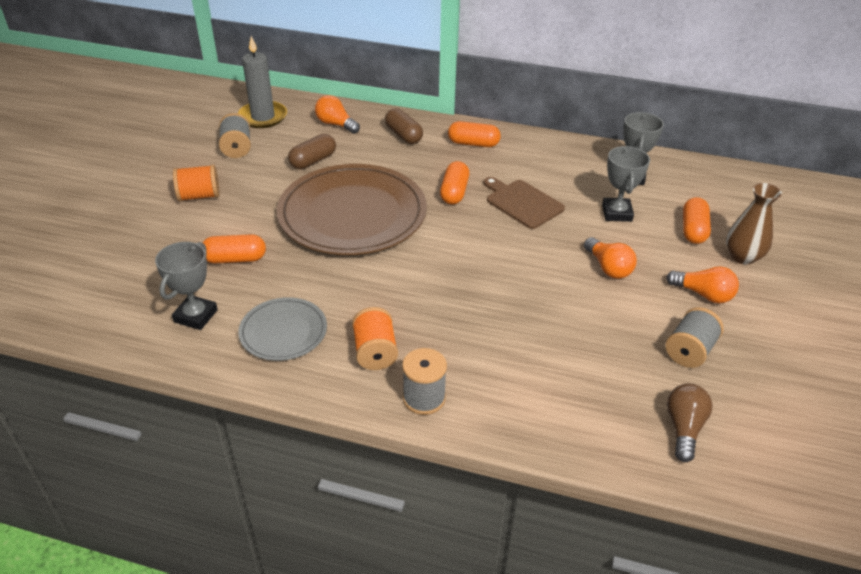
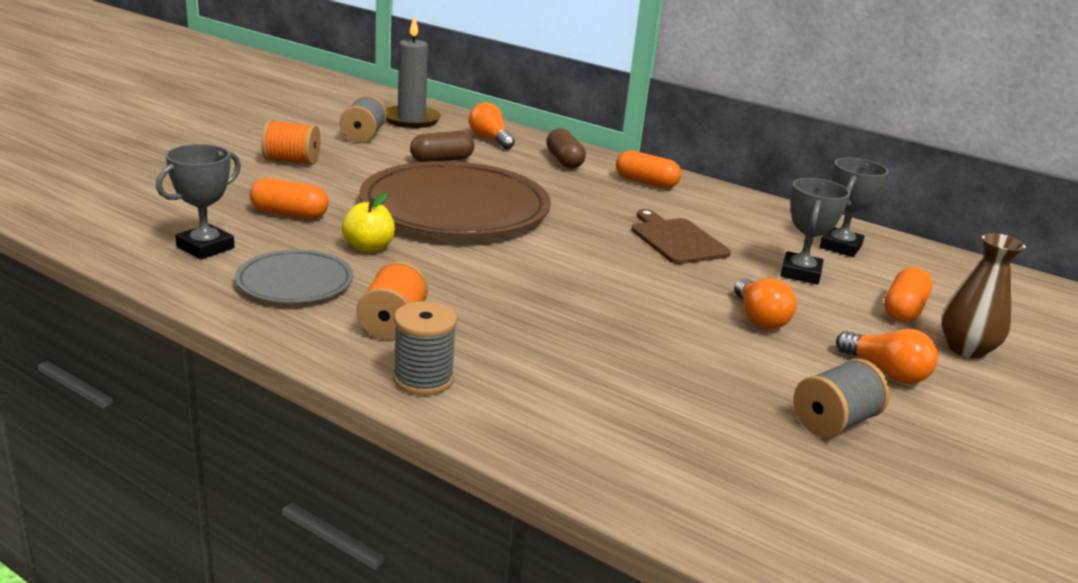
camera: 15 degrees right, 15 degrees down
orange capsule [440,161,469,204] -> none
brown light bulb [667,383,712,462] -> none
none -> yellow apple [342,193,395,253]

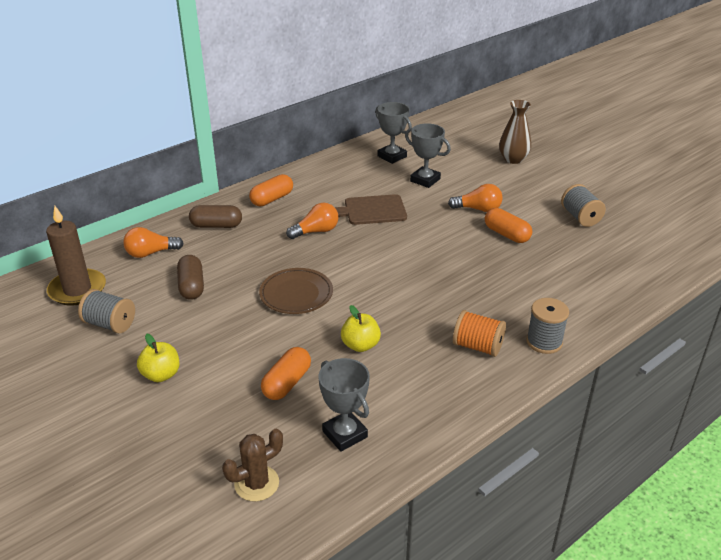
camera: 70 degrees left, 10 degrees up
grey plate [235,250,353,303] -> none
orange spool [261,120,321,165] -> yellow apple [137,334,179,382]
brown plate [359,161,551,236] -> brown plate [259,268,333,314], size x0.50
grey candle [386,15,441,128] -> brown candle [46,205,106,306]
orange light bulb [836,329,938,384] -> orange light bulb moved to [286,203,338,239]
orange capsule [884,267,932,322] -> orange capsule moved to [485,208,532,243]
none -> brown cactus [222,429,283,502]

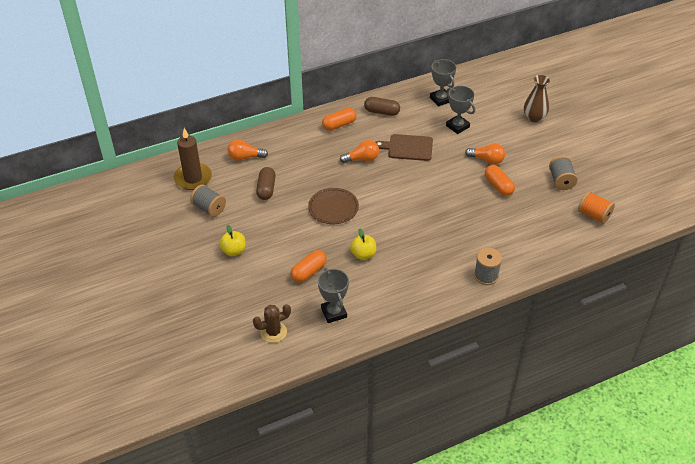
camera: 15 degrees right, 10 degrees up
brown capsule [189,205,242,228] -> brown capsule moved to [364,97,400,116]
orange spool [453,310,506,357] -> orange spool moved to [578,191,615,224]

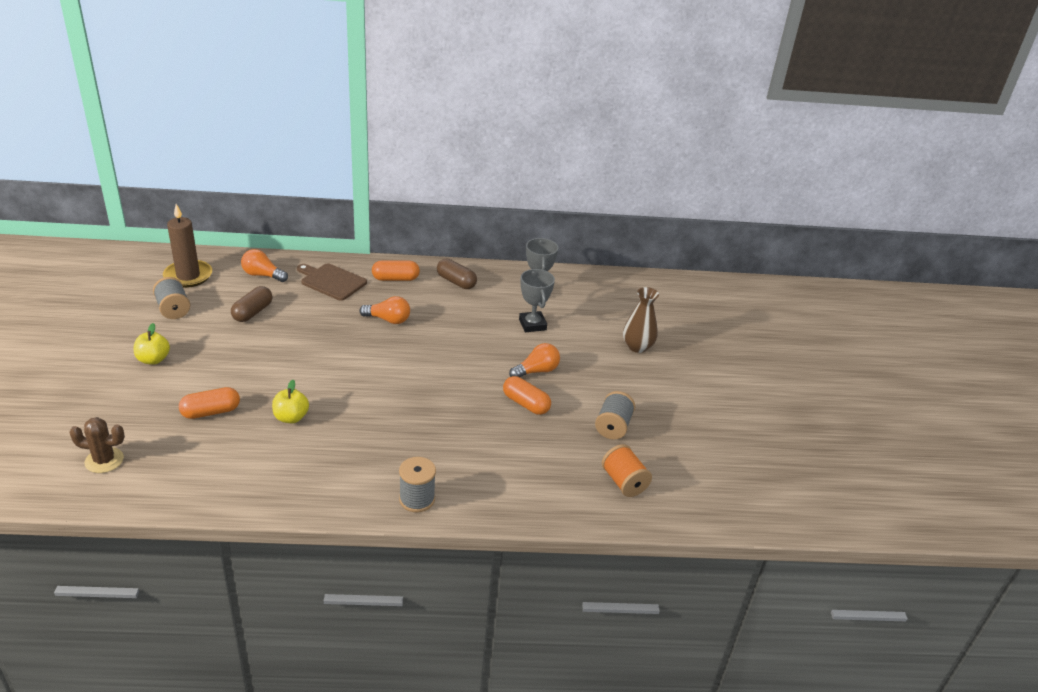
camera: 20 degrees right, 10 degrees down
brown plate [308,188,359,224] -> none
grey trophy [318,268,349,323] -> none
brown cutting board [376,134,433,161] -> brown cutting board moved to [297,264,367,301]
orange light bulb [465,143,505,165] -> orange light bulb turned 75 degrees counterclockwise [509,343,560,377]
orange capsule [485,165,515,196] -> orange capsule turned 45 degrees counterclockwise [503,376,551,415]

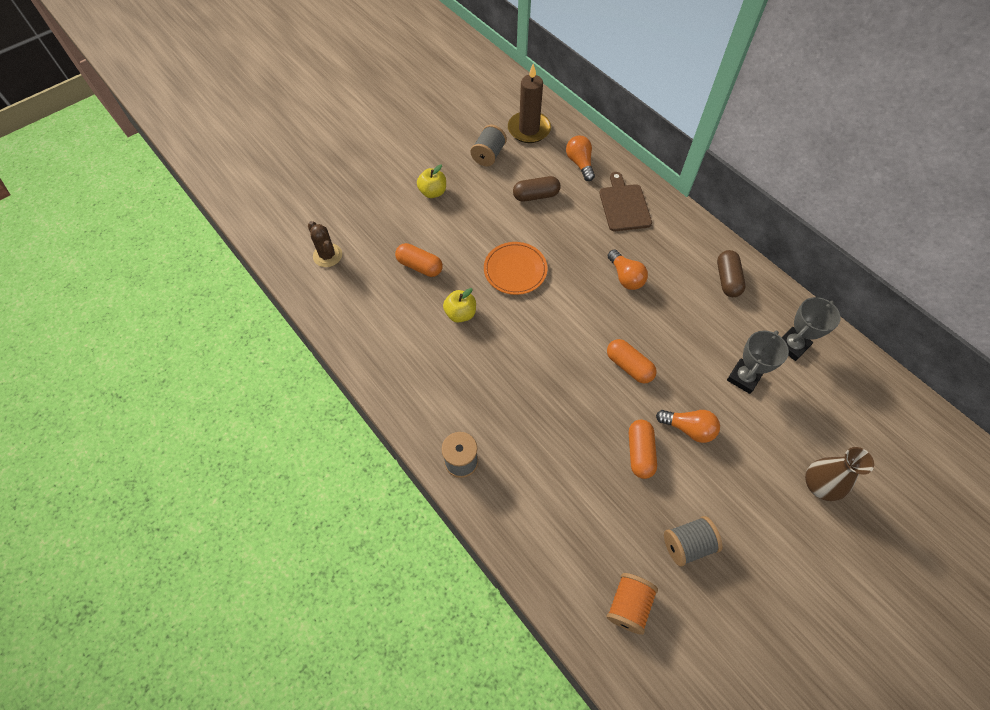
camera: 55 degrees right, 25 degrees up
orange capsule [372,260,420,281] -> orange capsule moved to [607,339,657,384]
none -> orange plate [484,242,547,295]

